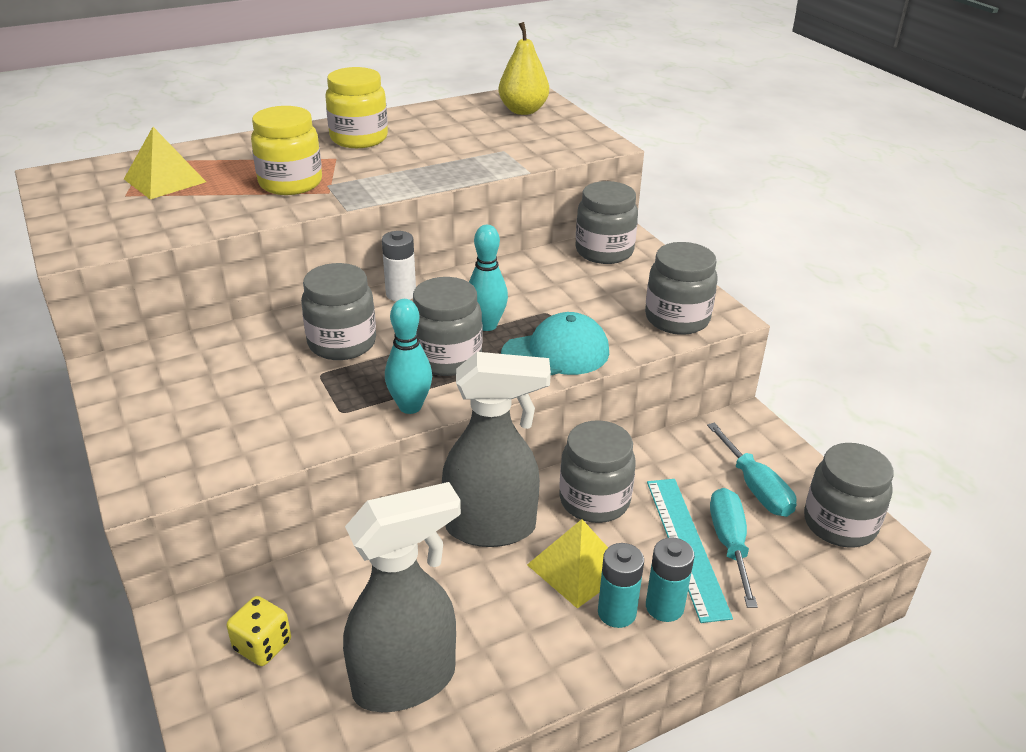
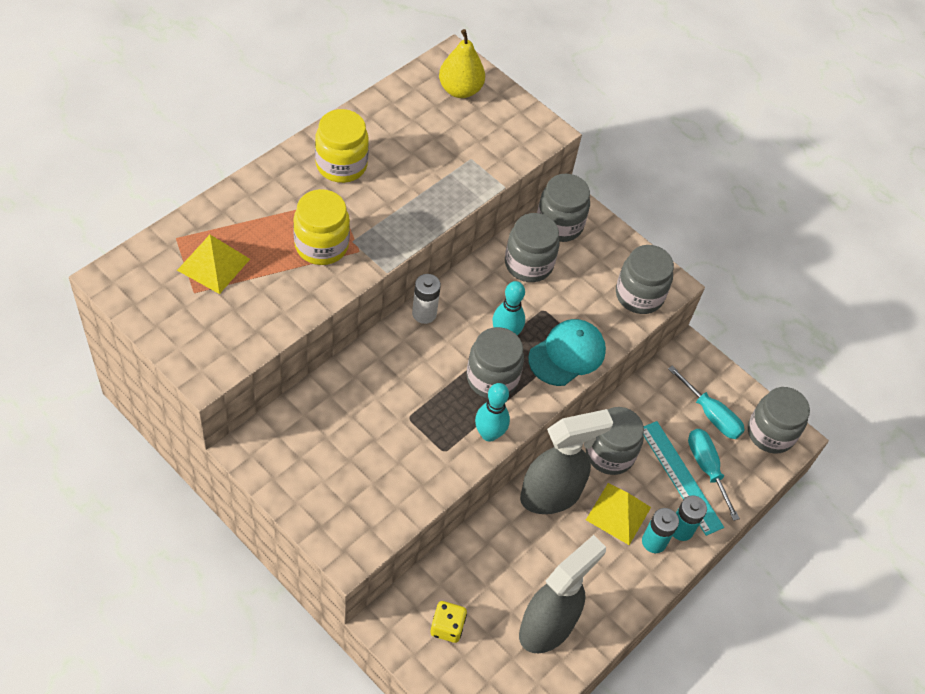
camera: 25 degrees left, 20 degrees up
grey jar [301,263,376,360] -> grey jar moved to [505,213,560,282]

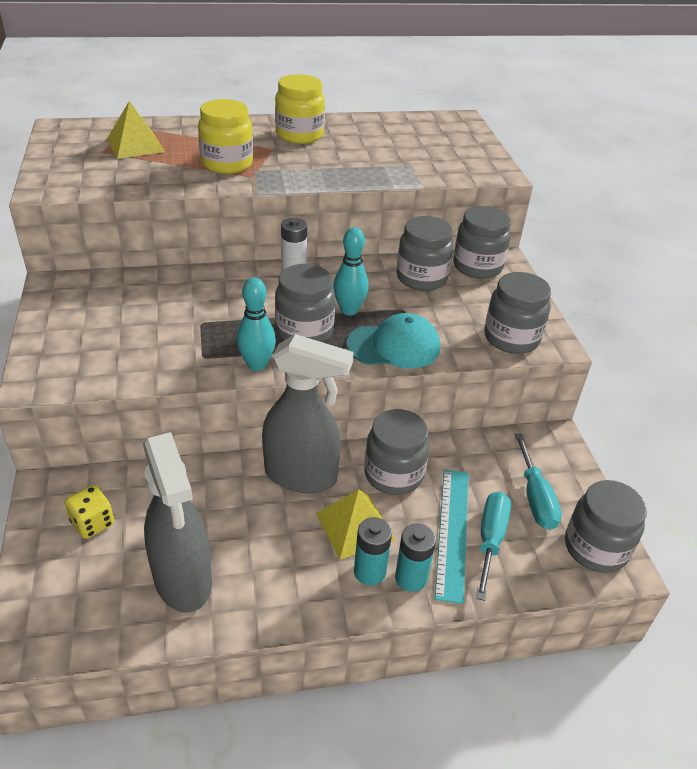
camera: 40 degrees right, 15 degrees down
yellow pear [439,29,485,98] -> none
grey spray bottle [519,535,606,653] -> grey spray bottle turned 75 degrees clockwise [143,432,212,613]

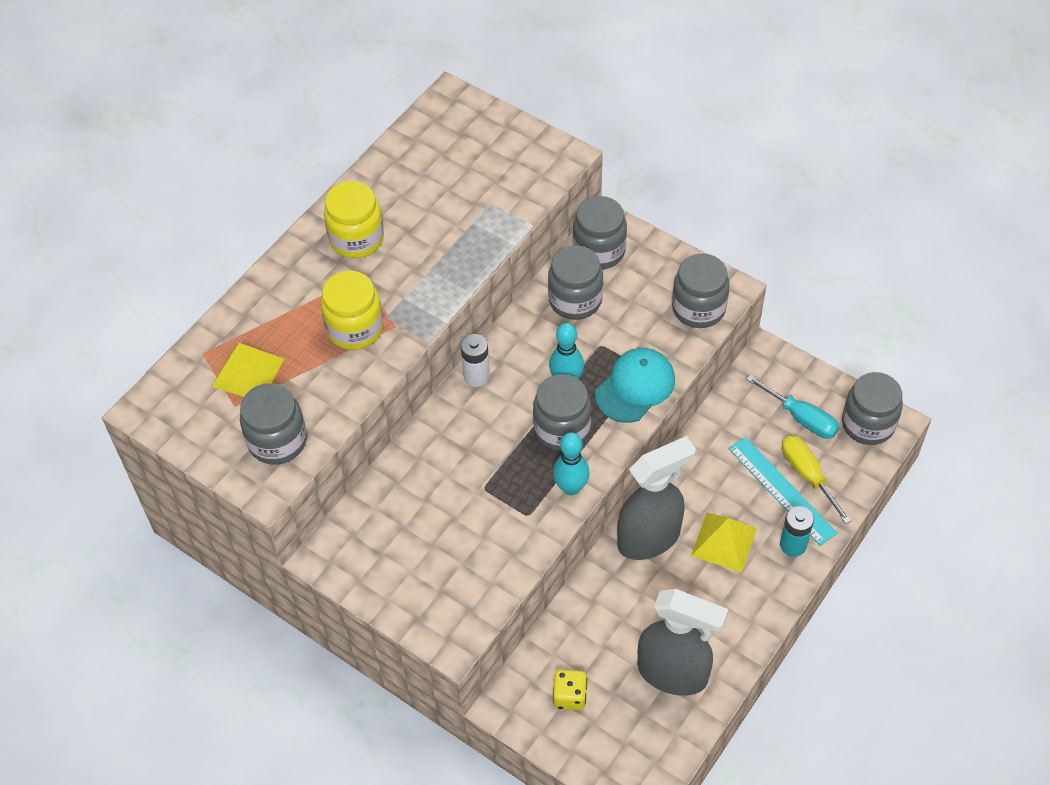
camera: 40 degrees left, 15 degrees up
turquoise battery [354,517,392,585] -> none
grey jar [364,409,430,495] -> grey jar moved to [240,383,307,465]
turquoise screwdriver [476,492,511,601] -> yellow screwdriver [782,435,852,524]

